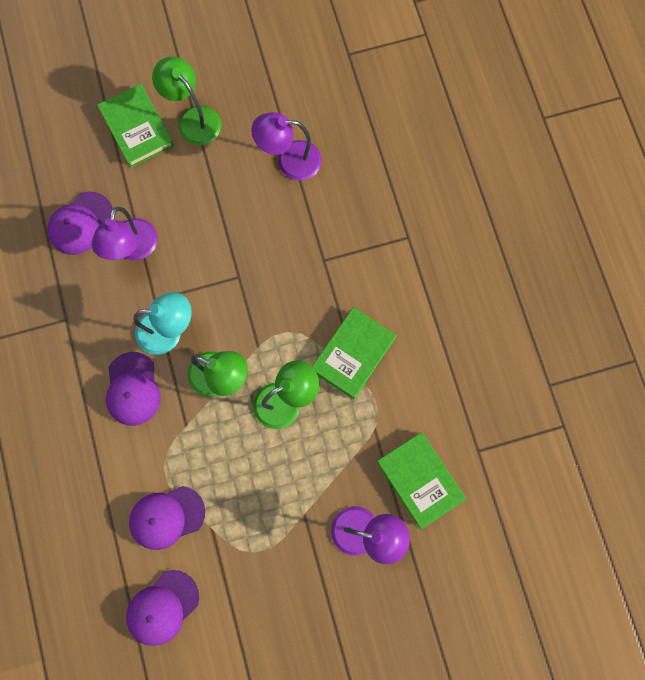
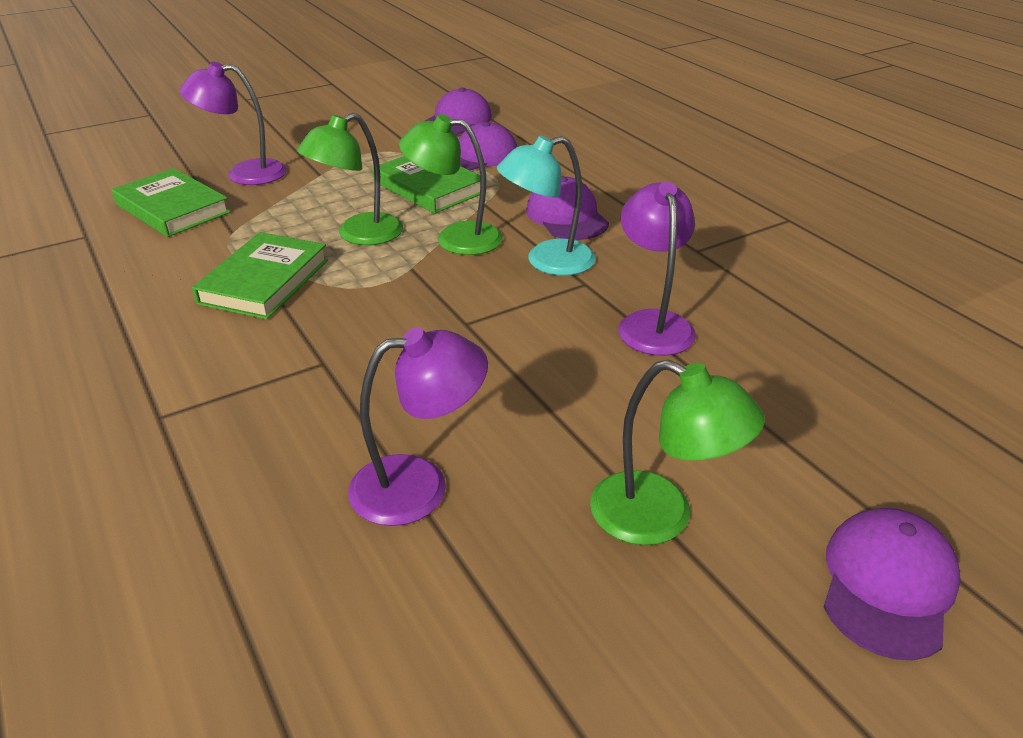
camera: 165 degrees right, 40 degrees down
purple cap [47,192,113,255] -> purple cap moved to [824,508,961,660]
green book [97,84,174,168] -> green book moved to [373,156,480,214]

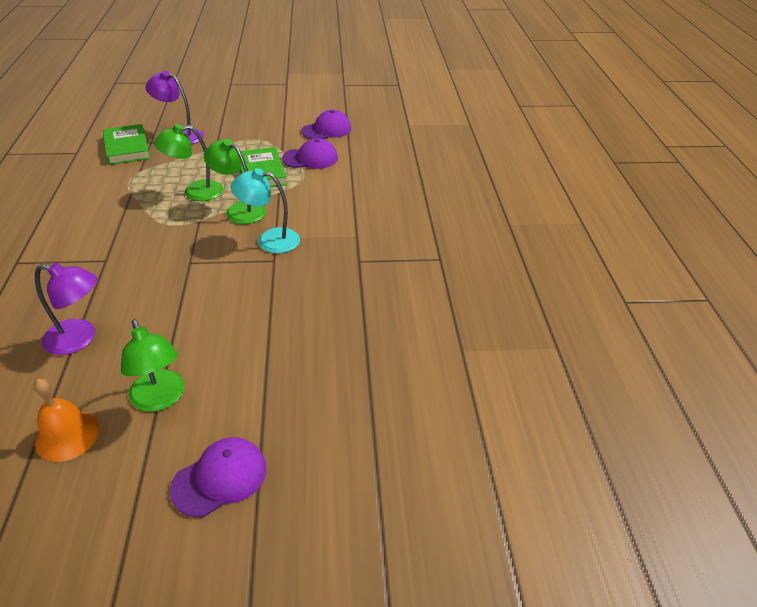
camera: 25 degrees right, 5 degrees up
green book [192,232,328,319] -> none
purple cap [526,176,609,240] -> none
purple lamp [618,182,696,356] -> none
none -> orange bell [34,379,99,462]

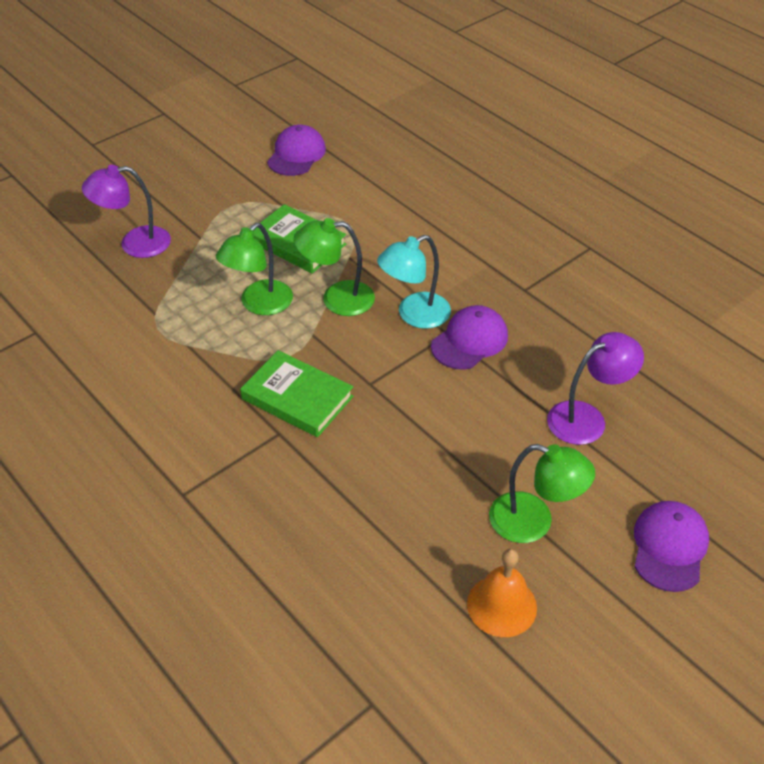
camera: 35 degrees left, 5 degrees up
purple lamp [35,263,97,355] -> purple lamp moved to [547,332,644,445]
green book [103,124,150,165] -> green book moved to [240,350,354,437]
purple cap [282,138,338,169] -> purple cap moved to [431,305,508,370]

